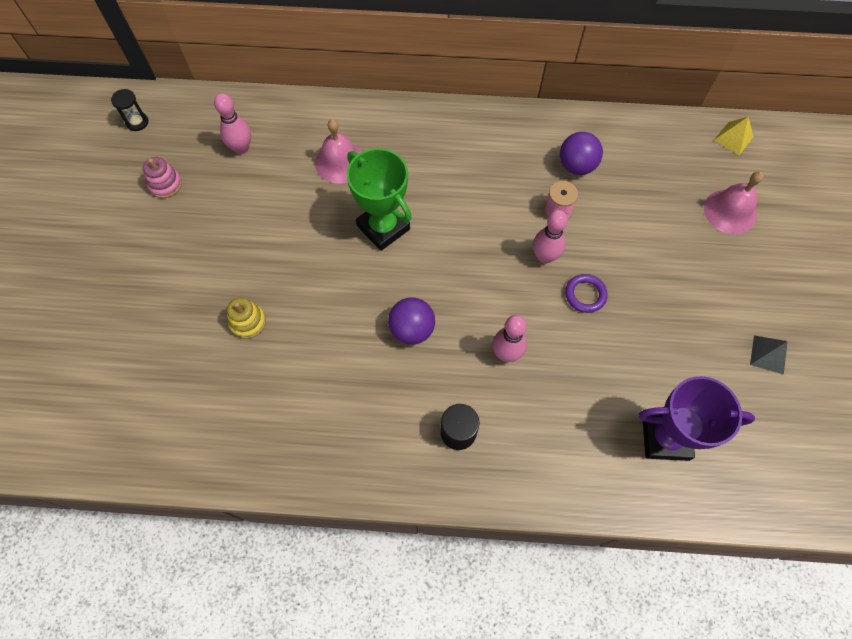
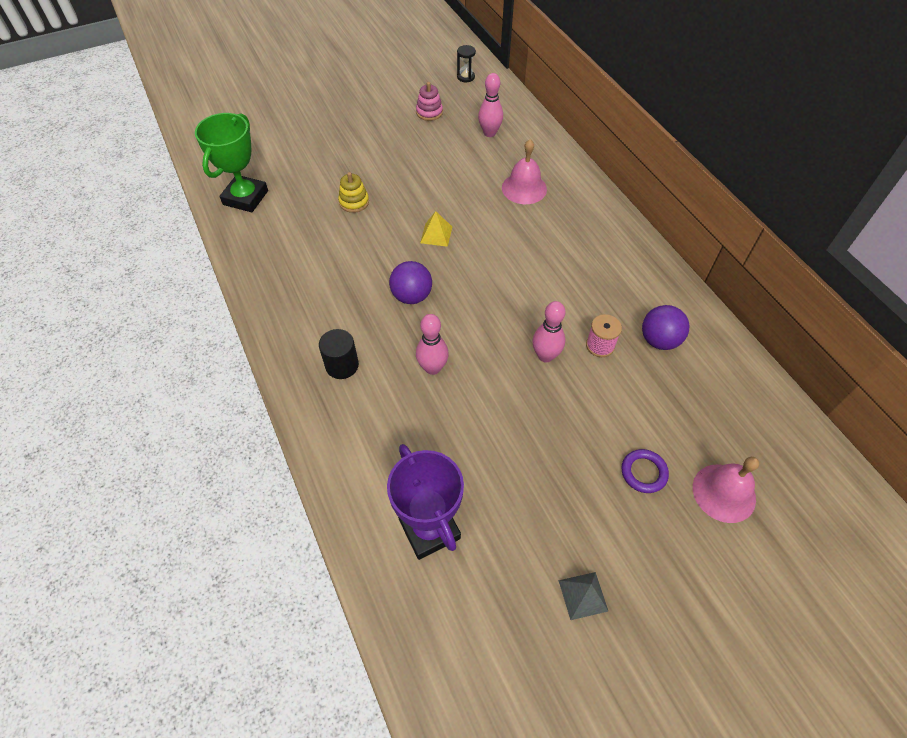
camera: 60 degrees right, 10 degrees down
green trophy [347,148,412,251] -> green trophy moved to [195,113,268,212]
purple ring [565,274,608,313] -> purple ring moved to [622,449,669,493]
yellow pyramid [714,117,754,155] -> yellow pyramid moved to [420,211,452,247]

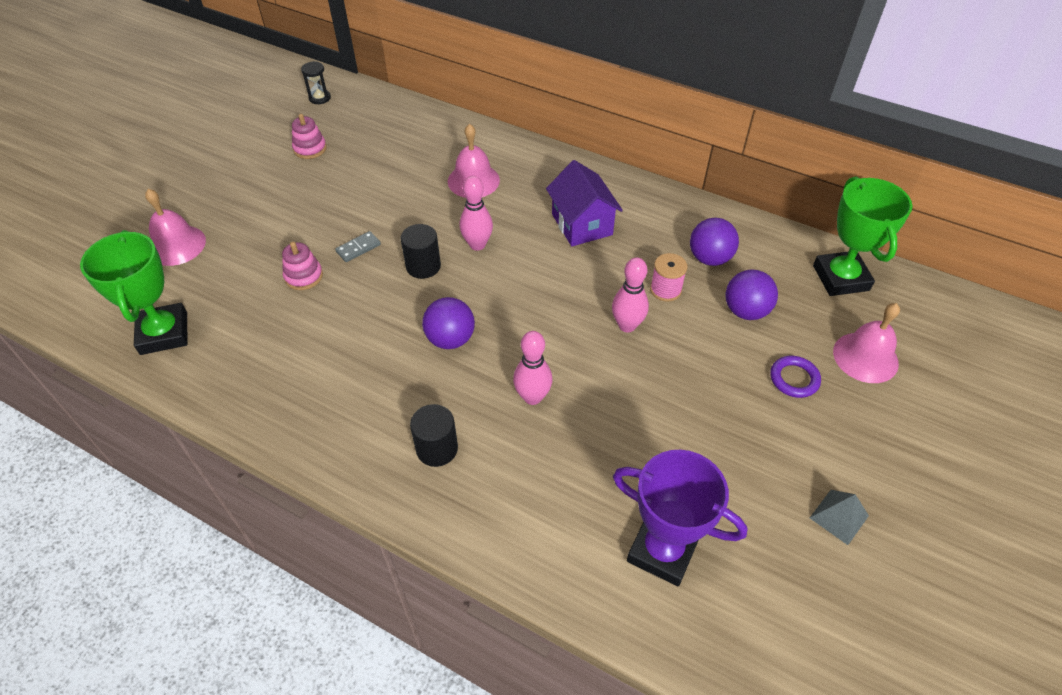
camera: 35 degrees left, 5 degrees down
yellow stacking toy [338,172,369,213] -> pink stacking toy [282,242,323,290]
yellow pyramid [420,211,452,247] -> black cylinder [400,224,441,279]
pink bowling pin [478,73,503,137] -> pink bowling pin moved to [459,176,493,251]
none -> pink bell [145,189,206,266]
none -> grey domino [335,231,381,262]
none -> purple house [546,160,623,246]
none -> purple ball [726,270,778,320]
none -> green trophy [813,177,912,296]

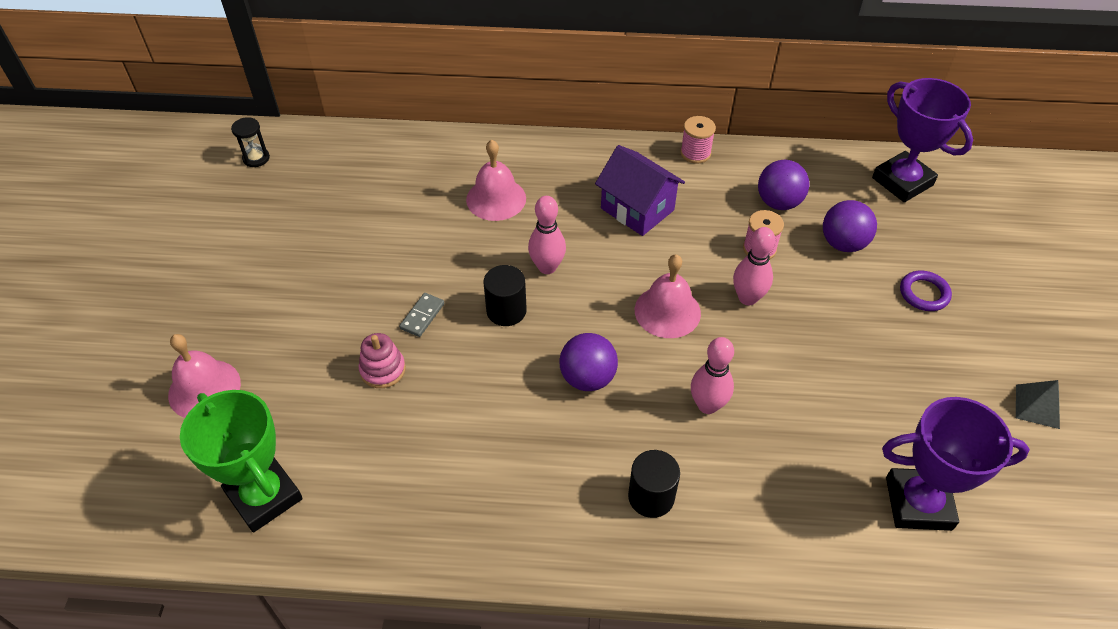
camera: 25 degrees left, 0 degrees up
pink stacking toy [292,114,327,159] -> none
green trophy [813,177,912,296] -> purple trophy [872,78,973,202]
pink bell [833,303,900,383] -> pink bell moved to [635,254,701,338]
none -> pink spool [680,116,716,164]

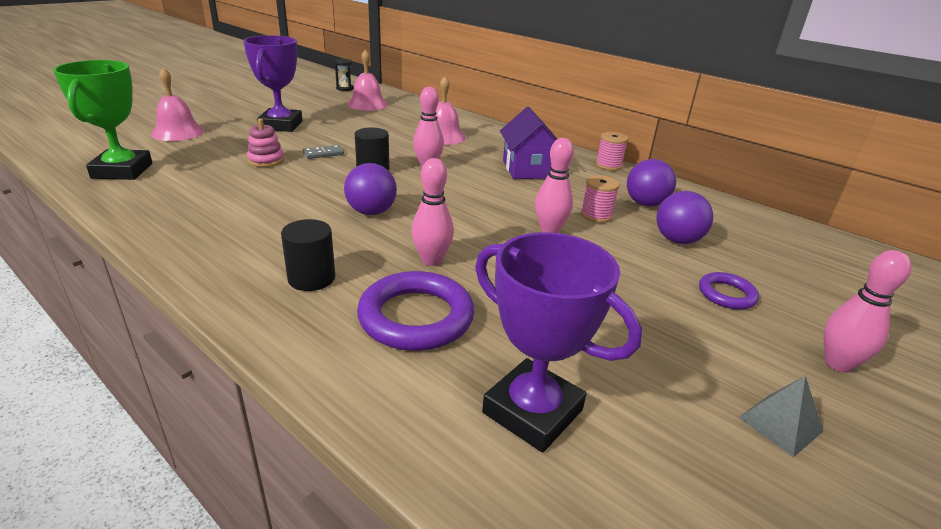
camera: 35 degrees right, 20 degrees down
pink bell [635,254,701,338] -> pink bell moved to [347,50,388,111]
purple trophy [872,78,973,202] -> purple trophy moved to [243,35,302,132]
none -> purple ring [357,271,474,351]
none -> pink bowling pin [824,250,911,373]

